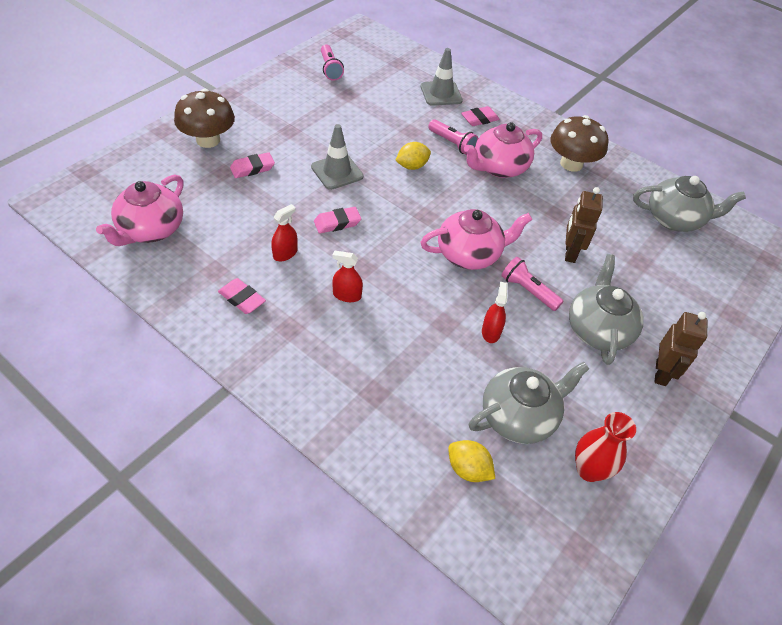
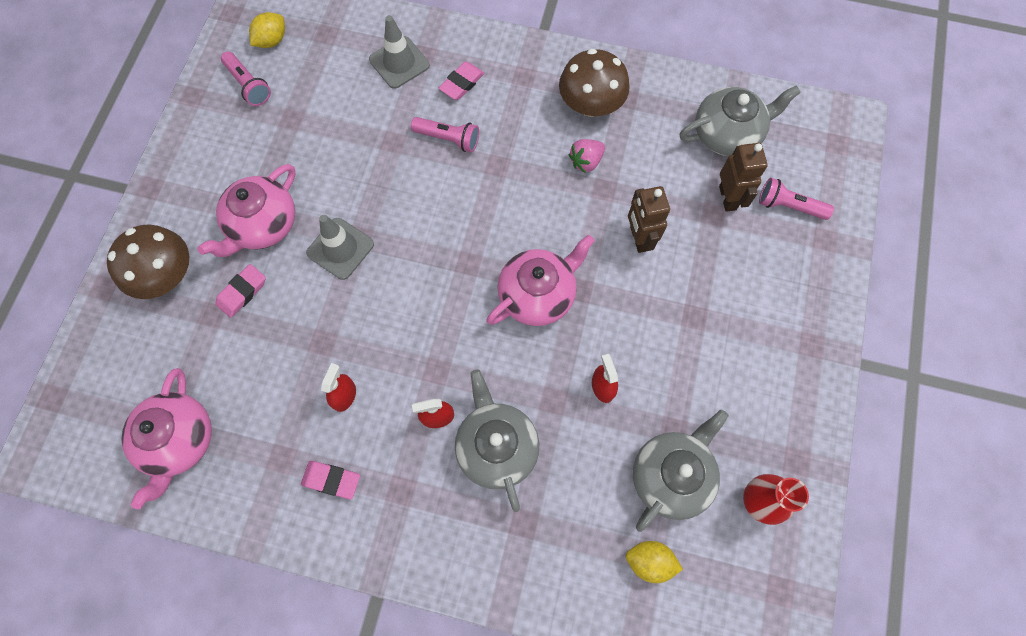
camera: 20 degrees left, 20 degrees up
pink eraser [314,207,361,233] -> none
yellow lemon [395,142,431,170] -> yellow lemon moved to [249,12,285,48]
pink teapot [464,122,542,178] -> pink teapot moved to [197,164,296,257]
pink flashlight [501,257,563,311] -> pink flashlight moved to [759,178,834,220]
grey teapot [569,254,643,365] -> grey teapot moved to [455,369,539,512]
brown robot [655,312,708,386] -> brown robot moved to [719,143,768,212]
none -> pink strawberry [569,139,605,173]

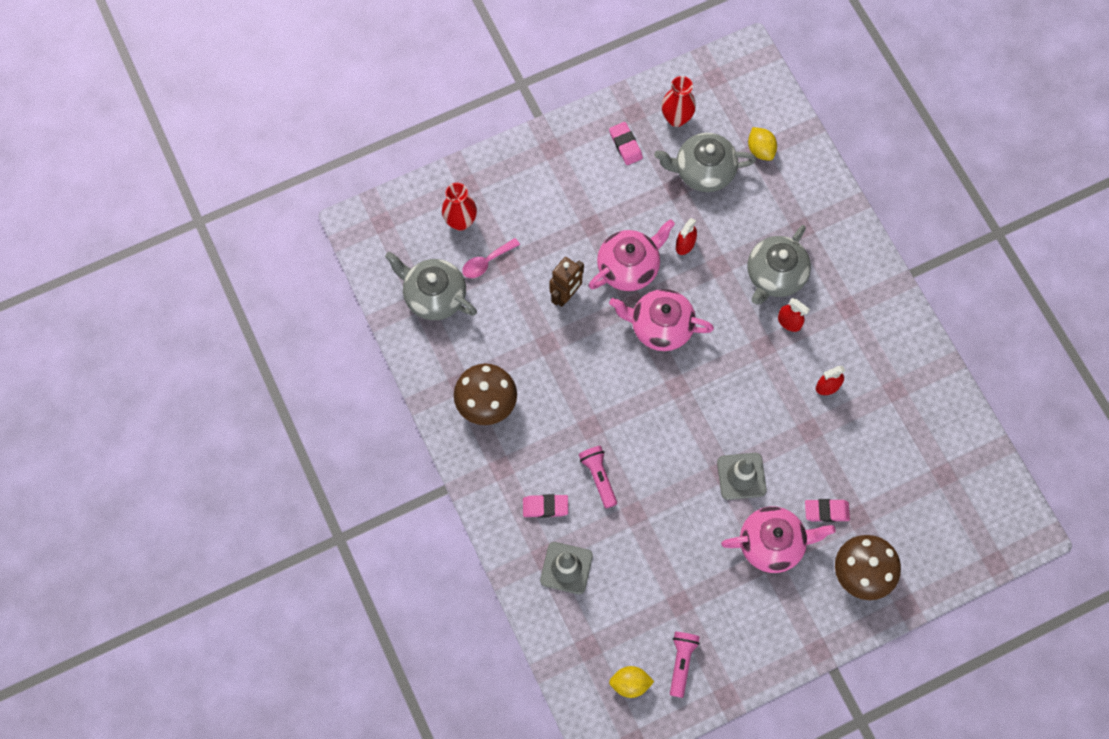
camera: 130 degrees left, 0 degrees up
pink teapot [121,368,212,509] -> pink teapot moved to [589,219,675,291]
pink eraser [301,461,360,499] -> pink eraser moved to [609,122,643,165]
pink strawberry [569,139,605,173] -> none
brown robot [719,143,768,212] -> pink spoon [462,238,520,278]
pink flashlight [759,178,834,220] -> red vase [442,183,477,231]

